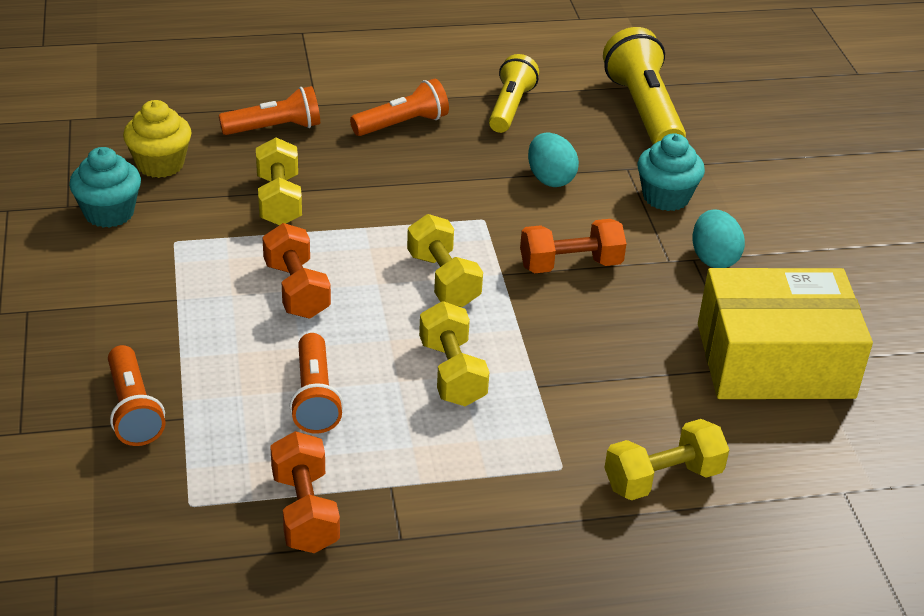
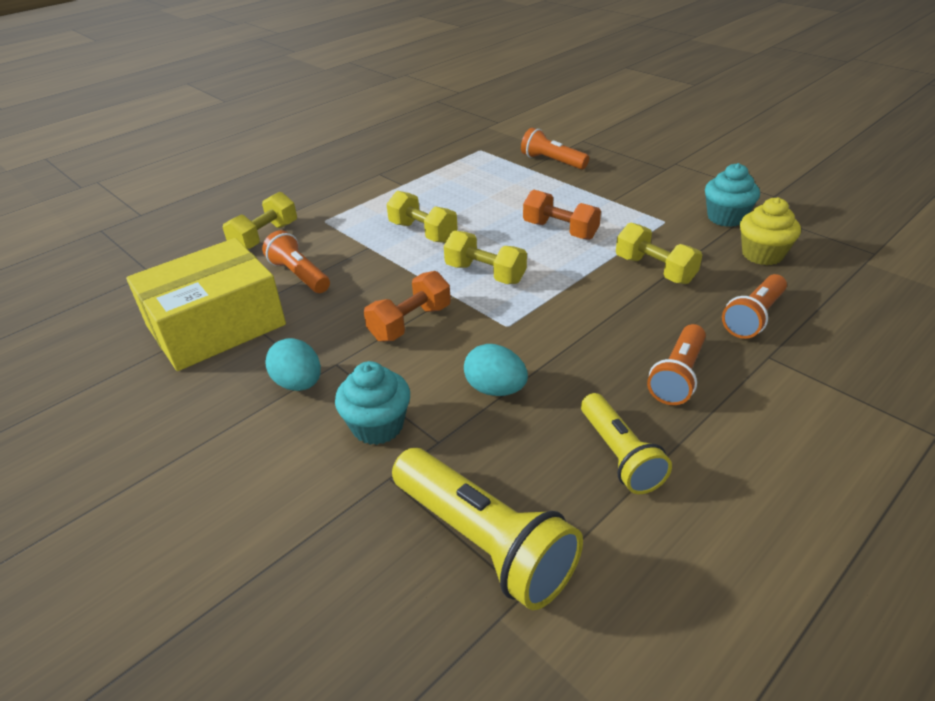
camera: 150 degrees right, 0 degrees up
orange dumbbell [270,431,340,553] -> none
orange flashlight [289,333,343,434] -> orange flashlight moved to [262,230,330,293]

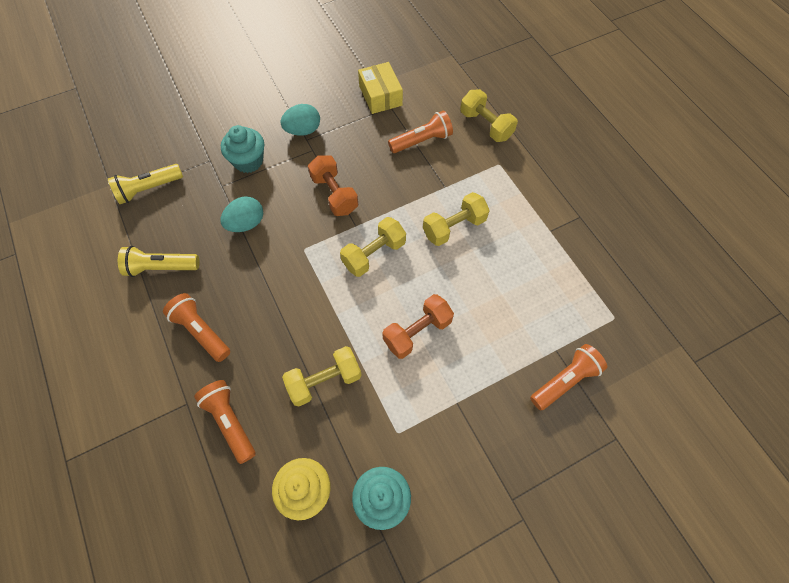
camera: 105 degrees right, 25 degrees up
yellow box [126,238,286,371] -> yellow box [358,62,403,114], size x0.55
yellow flashlight [392,448,583,610] -> yellow flashlight [108,164,183,204], size x0.64

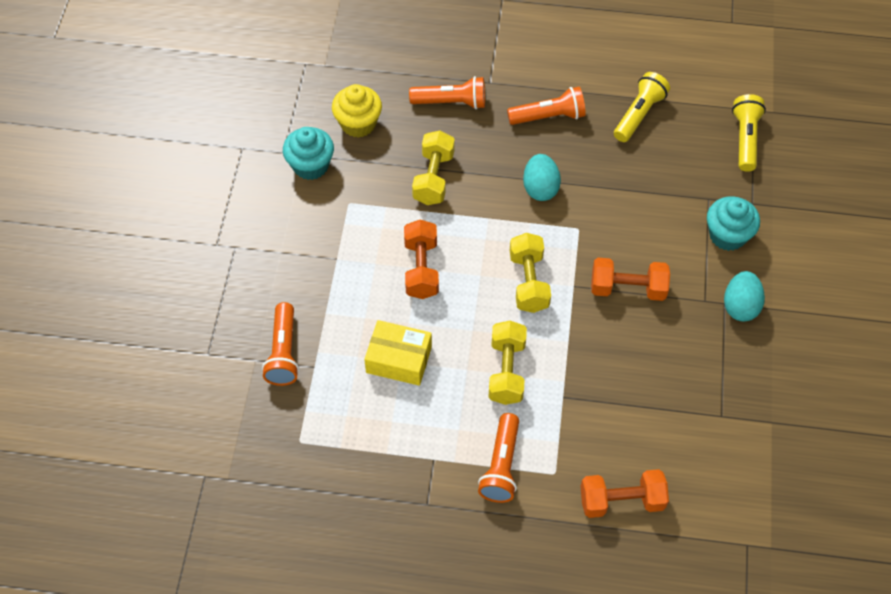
camera: 125 degrees right, 5 degrees down
turquoise egg [221,197,263,232] -> turquoise egg moved to [523,154,561,201]
yellow box [358,62,403,114] -> yellow box moved to [364,320,432,386]
orange flashlight [388,110,453,153] -> orange flashlight moved to [478,413,519,503]
yellow dumbbell [460,89,518,142] -> orange dumbbell [581,469,669,518]

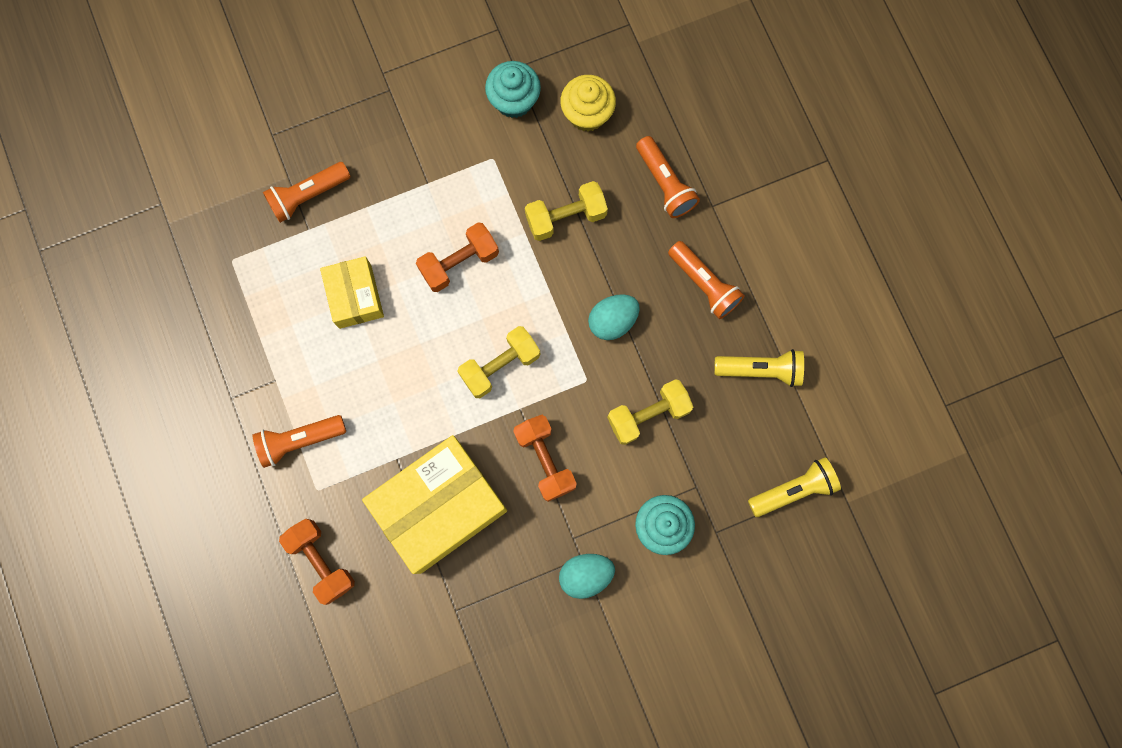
camera: 60 degrees right, 20 degrees up
yellow dumbbell [488,321,527,405] -> yellow dumbbell moved to [607,379,693,445]
none -> yellow box [362,435,507,574]

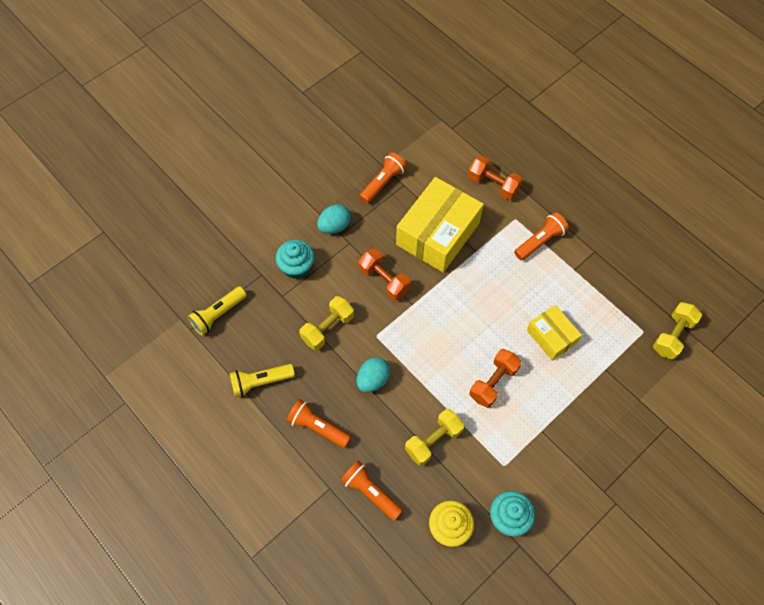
camera: 160 degrees right, 15 degrees down
orange flashlight [263,162,351,223] -> orange flashlight moved to [359,152,407,204]
yellow dumbbell [457,326,540,398] -> yellow dumbbell moved to [653,302,702,360]

